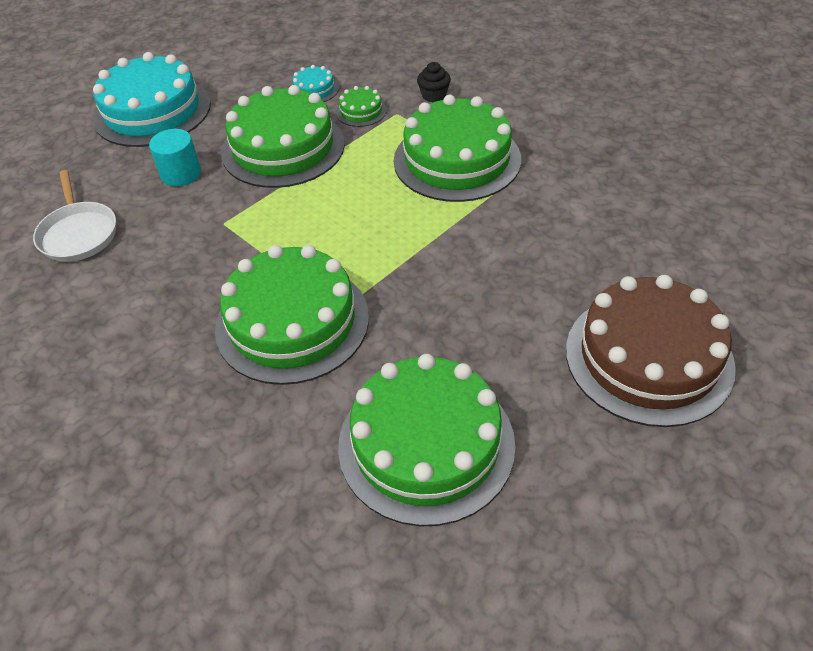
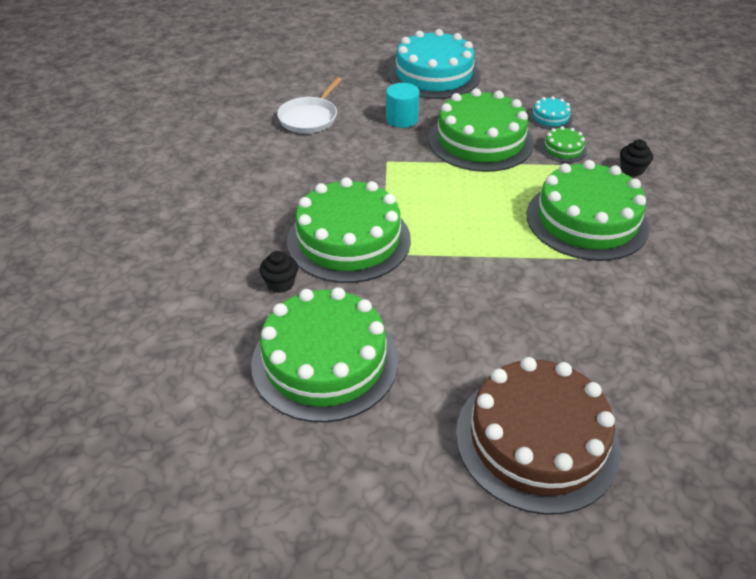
camera: 45 degrees right, 5 degrees down
none -> black cupcake [259,251,298,293]

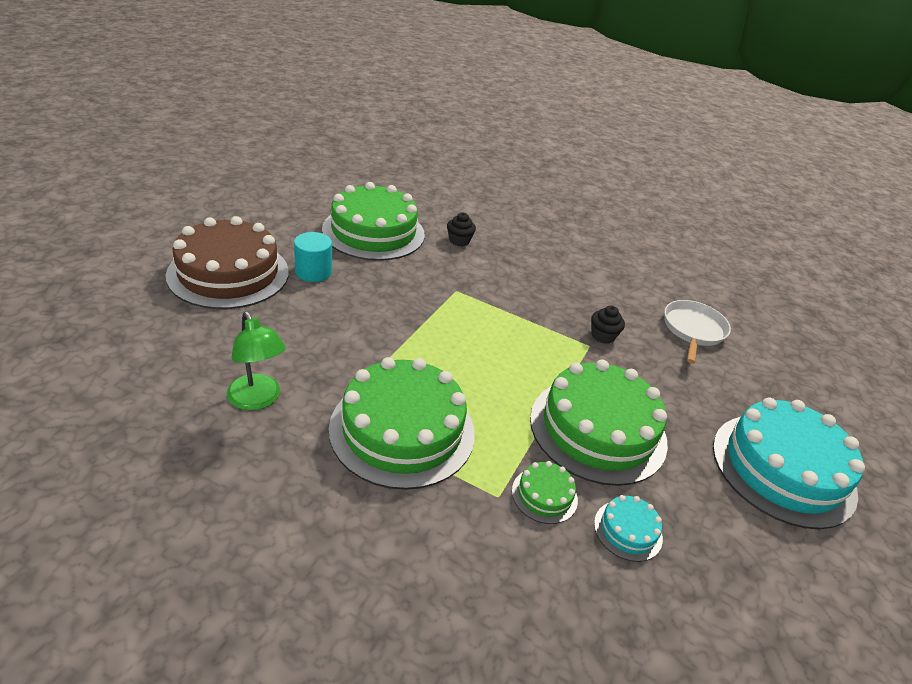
camera: 110 degrees right, 5 degrees down
white pan [277,77,342,133] -> white pan turned 60 degrees clockwise [664,300,731,364]
green cake [287,177,411,283] -> none
turquoise cylinder [386,83,419,128] -> turquoise cylinder moved to [294,232,332,282]
black cupcake [620,139,653,177] -> black cupcake moved to [591,306,625,344]
none -> green lamp [227,312,286,411]

